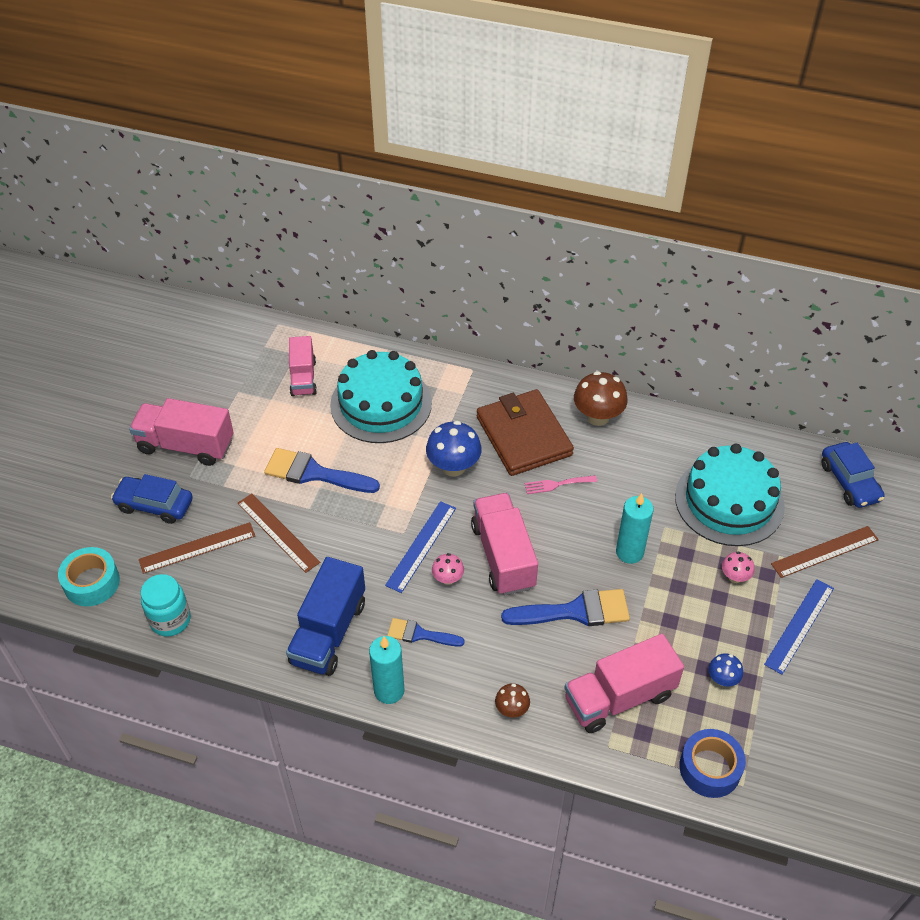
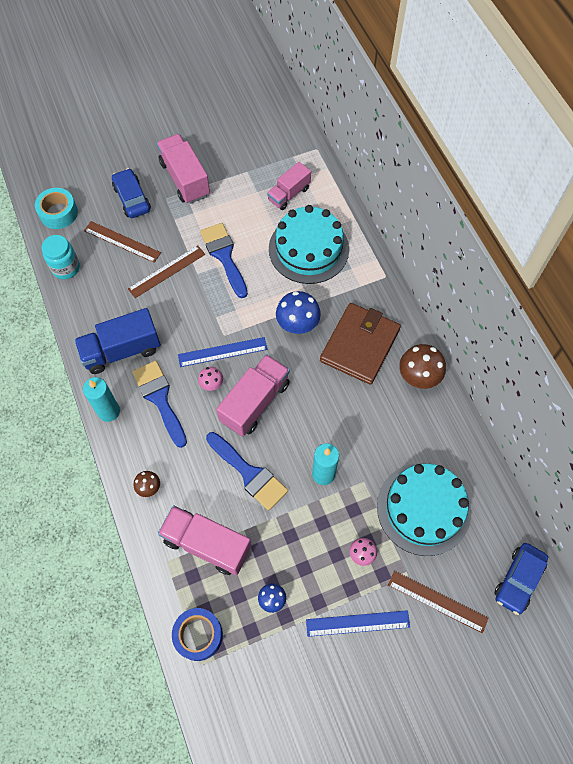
camera: 50 degrees right, 15 degrees up
brown ruler [238,493,320,573] -> brown ruler turned 45 degrees clockwise [128,245,205,298]
blue brush [387,618,465,647] -> blue brush [132,361,187,448], size x1.67
pink fork [524,475,597,494] -> none

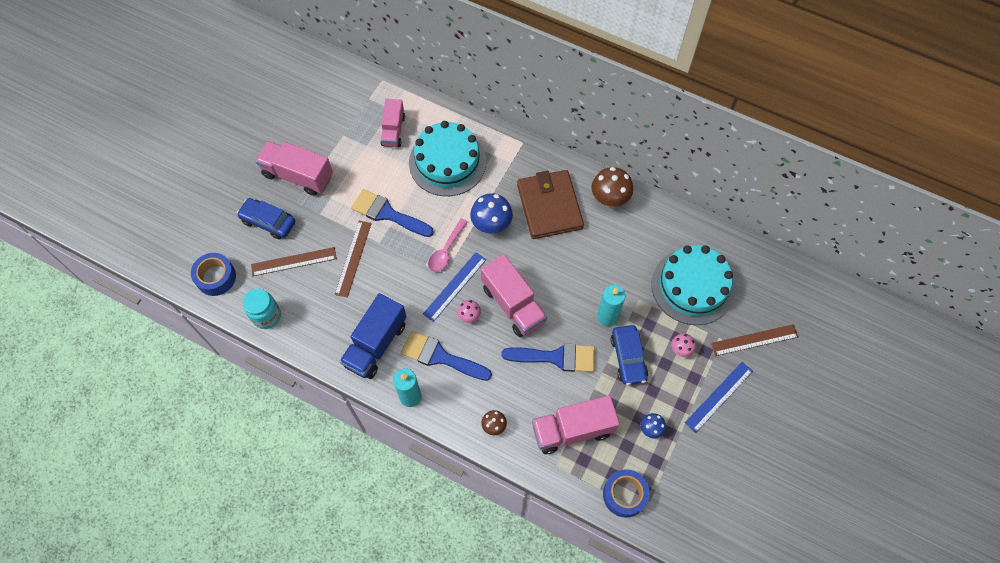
camera: 40 degrees left, 0 degrees up
turquoise tape [35,188,78,229] -> blue tape [191,253,236,296]
pink truck [216,354,290,437] -> pink truck turned 150 degrees clockwise [481,254,547,337]
blue car [495,543,548,615] -> blue car moved to [610,325,648,385]
none -> pink spoon [428,218,468,272]

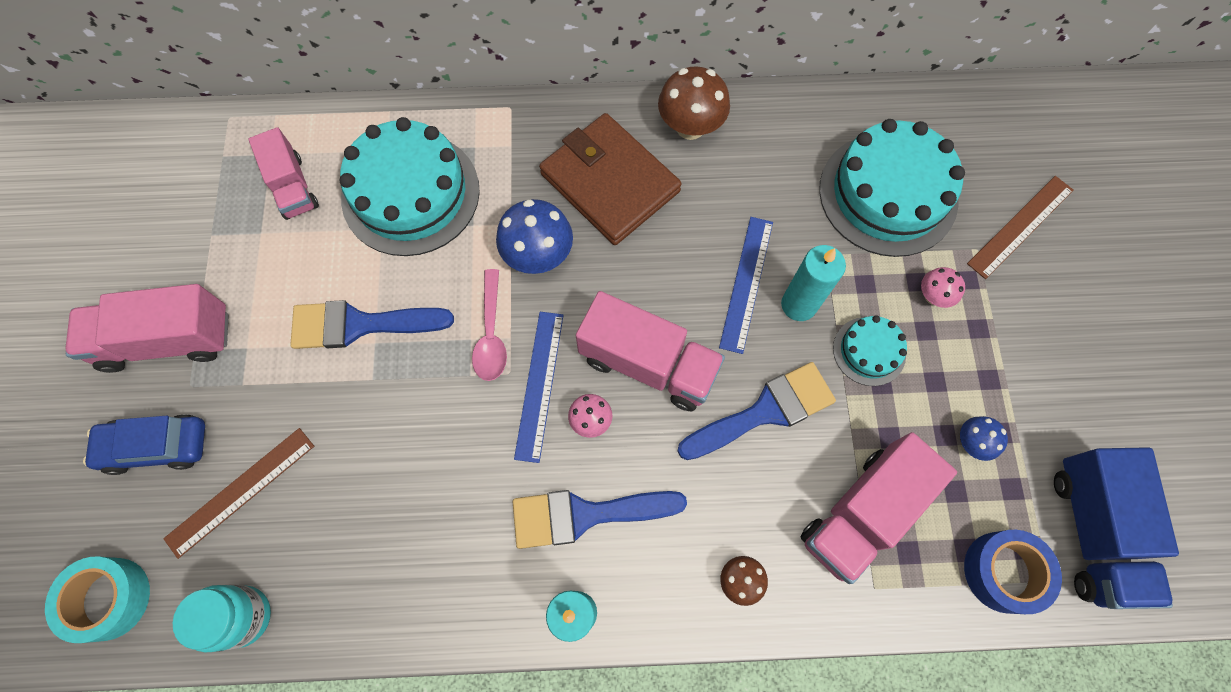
camera: 30 degrees left, 5 degrees up
blue tape [191,253,236,296] -> turquoise tape [45,557,150,643]
brown ruler [334,221,372,298] -> none
blue truck [340,293,407,379] -> blue truck moved to [1054,447,1179,609]
blue car [610,325,648,385] -> turquoise cake [833,315,907,386]
blue ruler [685,362,753,433] -> blue ruler moved to [719,217,773,354]

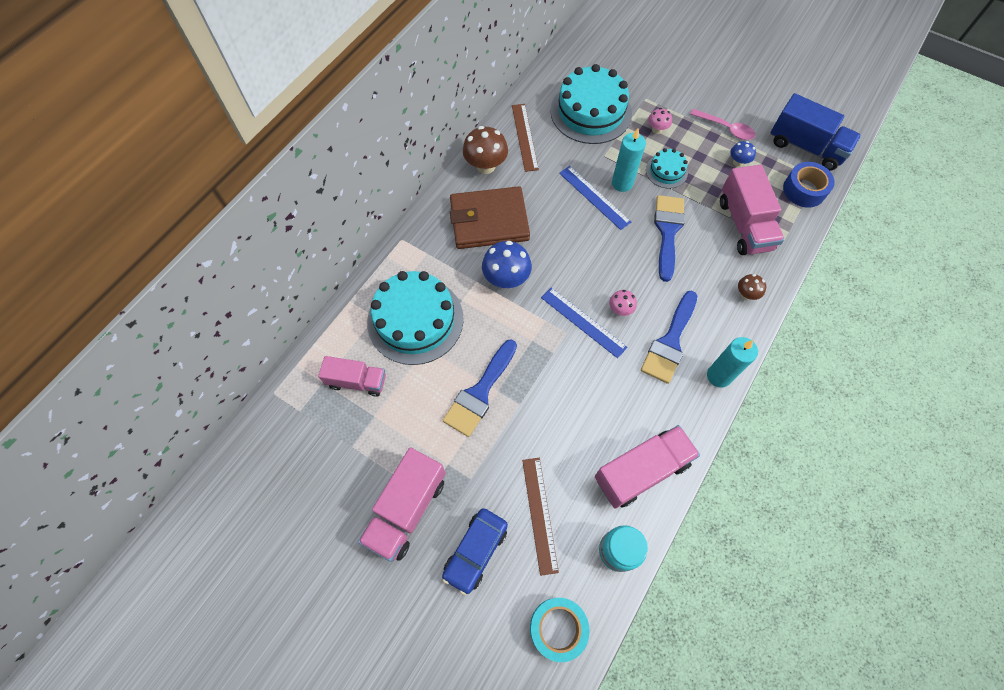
camera: 55 degrees left, 5 degrees down
pink spoon [472,269,507,381] -> pink spoon moved to [690,109,756,140]
pink truck [576,291,725,411] -> pink truck moved to [595,425,700,509]
brown ruler [967,176,1074,279] -> brown ruler moved to [512,104,539,172]

